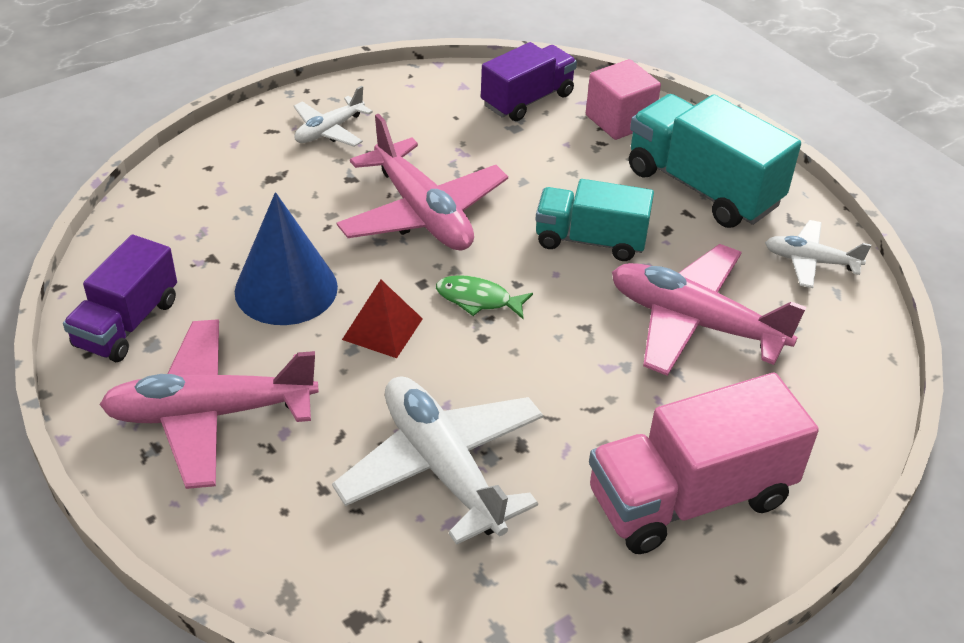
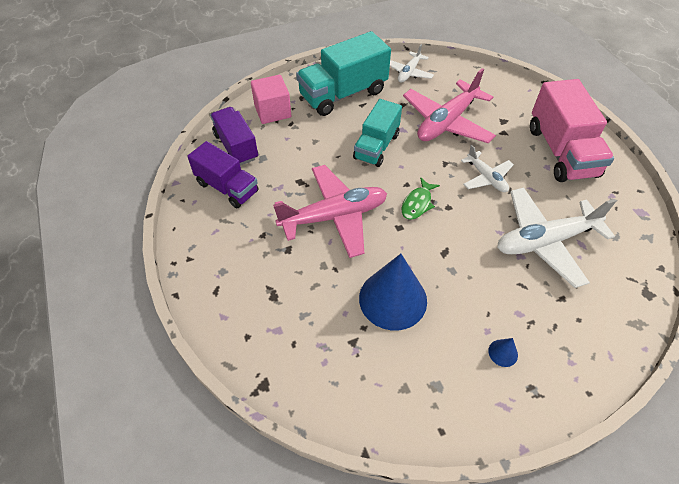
camera: 75 degrees left, 10 degrees up
purple truck [63,234,177,362] -> purple truck moved to [187,141,258,208]
pink plane [99,319,319,489] -> blue cone [488,338,518,367]
white plane [294,86,373,147] -> white plane moved to [461,145,514,192]
red pyramid [342,280,423,358] -> none

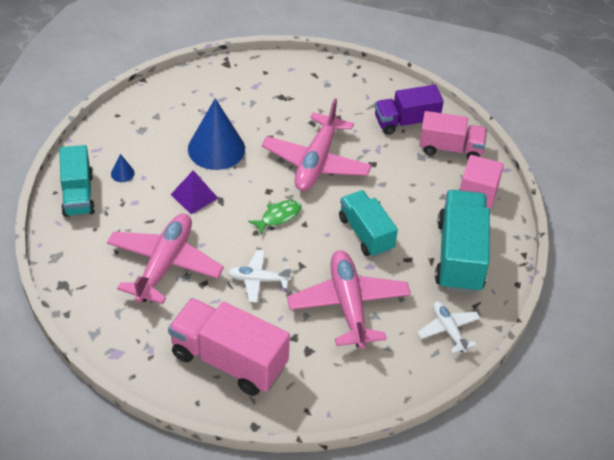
camera: 125 degrees right, 5 degrees down
purple truck [210,107,258,166] -> pink truck [419,111,487,159]
green fish [402,177,440,220] -> green fish turned 75 degrees clockwise [248,200,302,235]
white plane [497,187,616,288] -> pink plane [107,213,224,304]
none -> turquoise truck [59,145,95,217]
none -> purple pyramid [170,170,218,215]

